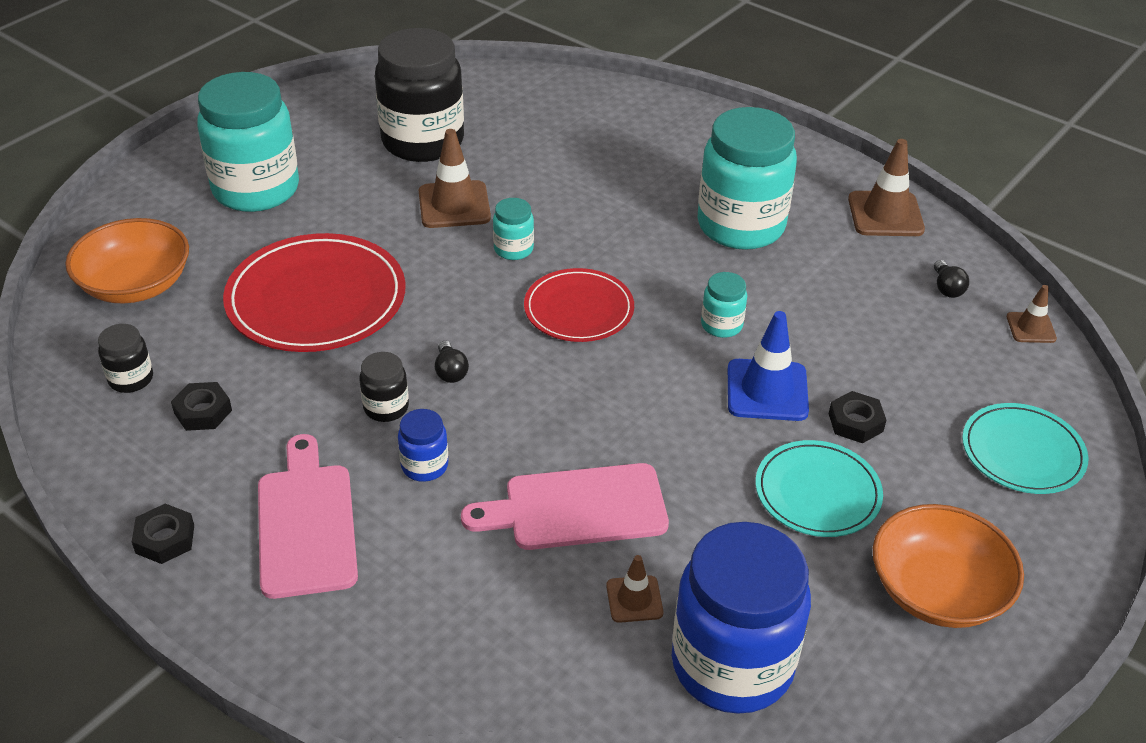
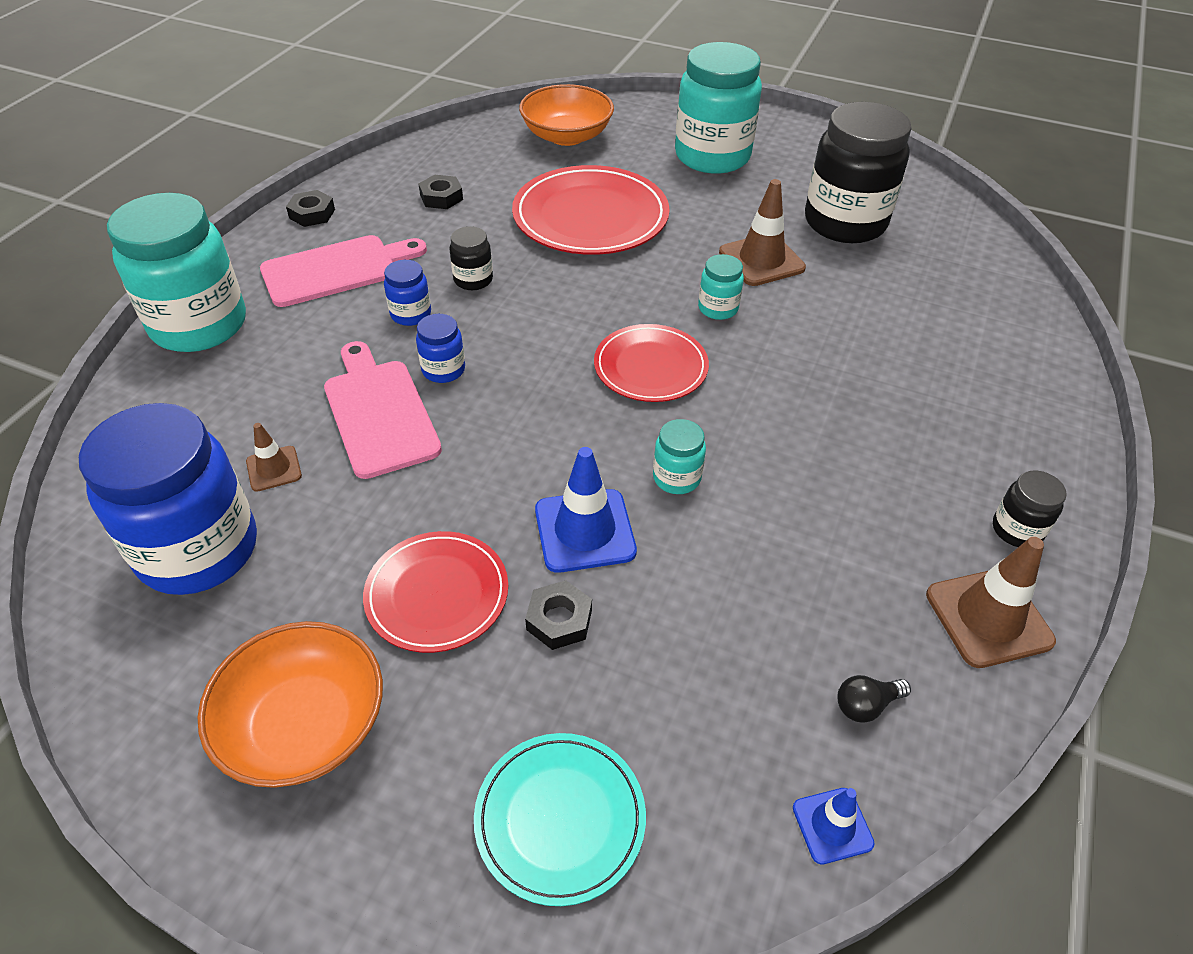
camera: 75 degrees right, 5 degrees up
black jar [98,324,153,393] -> black jar moved to [993,471,1067,547]
black light bulb [435,341,469,383] -> none
turquoise jar [698,107,797,250] -> turquoise jar moved to [107,193,246,352]
turquoise plate [756,440,883,537] -> red plate [363,531,508,653]
brown traffic cone [1007,285,1057,343] -> blue traffic cone [793,788,875,865]
none -> blue jar [416,314,465,383]

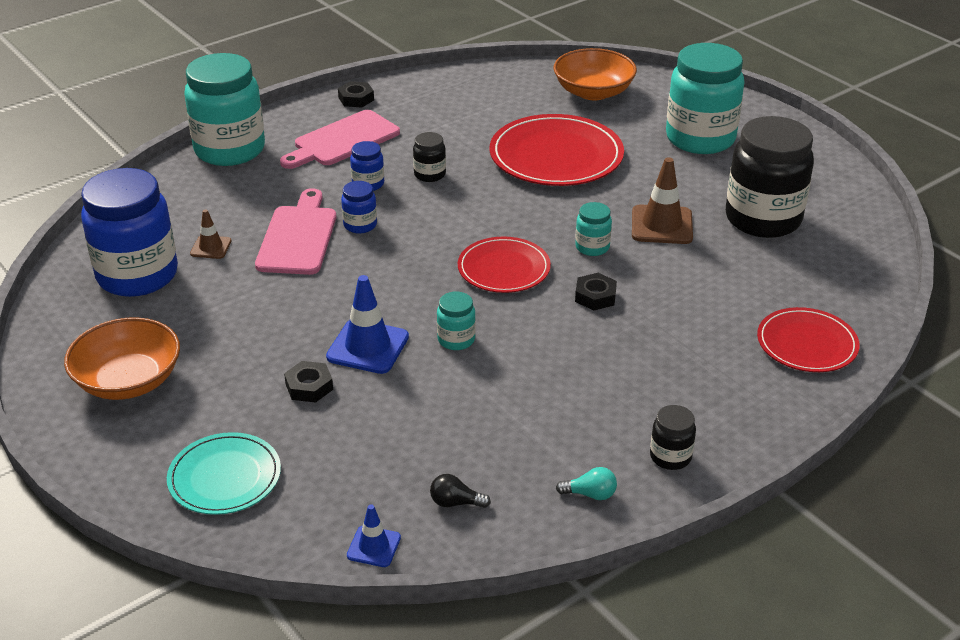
camera: 30 degrees right, 10 degrees down
pink cutting board [260,235,427,307] -> pink cutting board turned 135 degrees clockwise [280,110,400,169]
red plate [363,531,508,653] -> red plate moved to [757,307,860,372]
black nut [419,175,463,209] -> black nut moved to [575,273,617,310]
brown traffic cone [926,537,1056,668] -> turquoise light bulb [556,467,617,500]

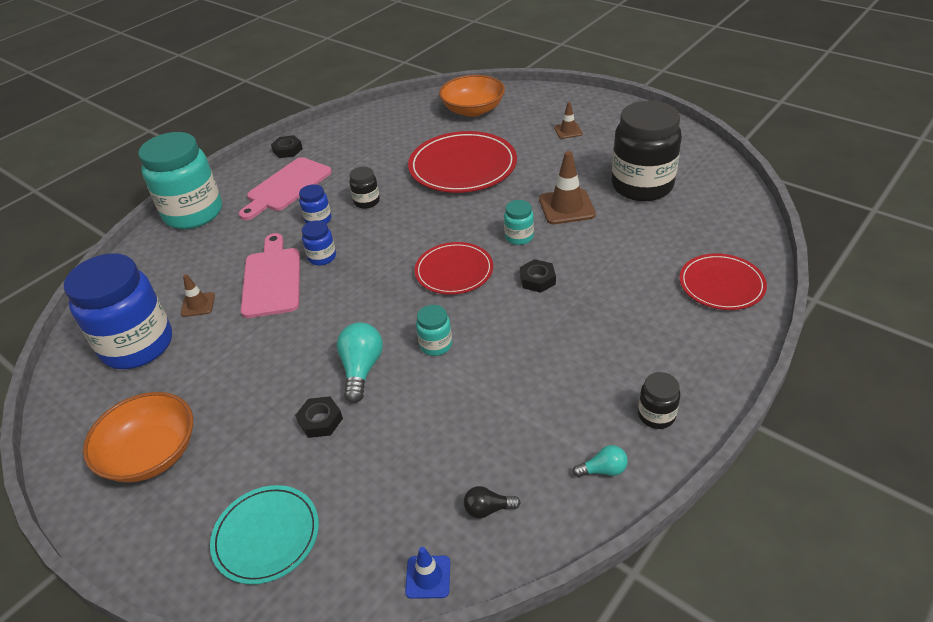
camera: 10 degrees left, 5 degrees up
blue traffic cone [326,275,409,374] -> turquoise light bulb [337,322,383,403]
turquoise jar [666,43,744,154] -> brown traffic cone [554,102,583,139]

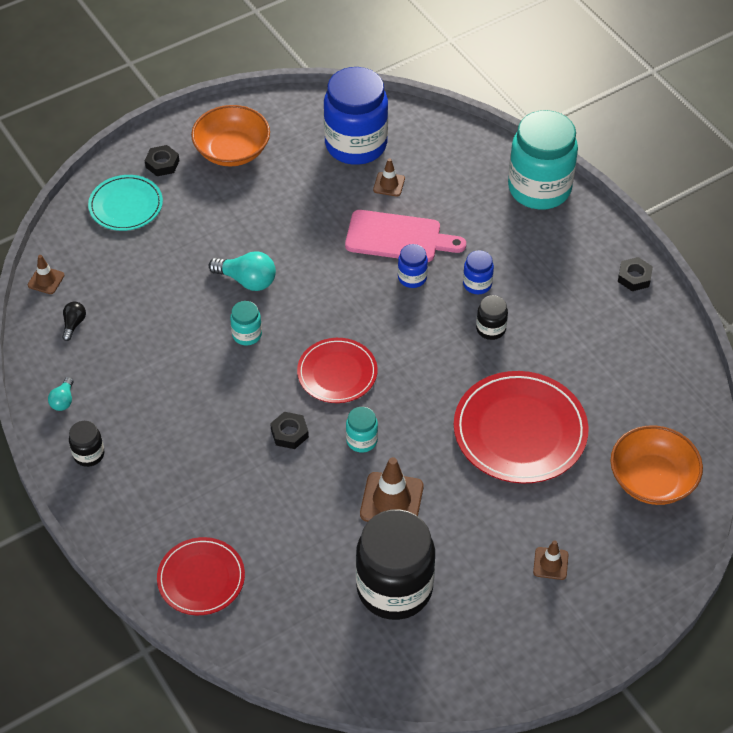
camera: 105 degrees right, 10 degrees up
pink cutting board [239,157,332,220] -> none
black nut [295,396,343,438] -> black nut moved to [145,145,179,176]
blue traffic cone [405,547,450,599] -> brown traffic cone [28,255,65,294]

